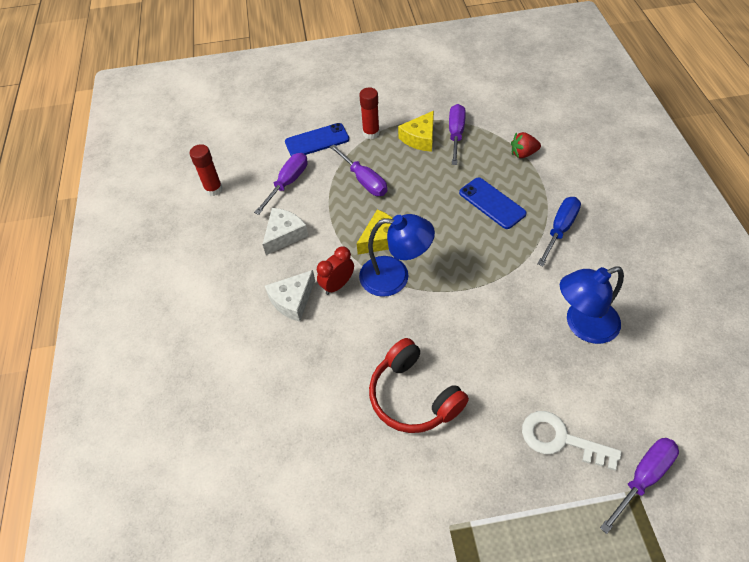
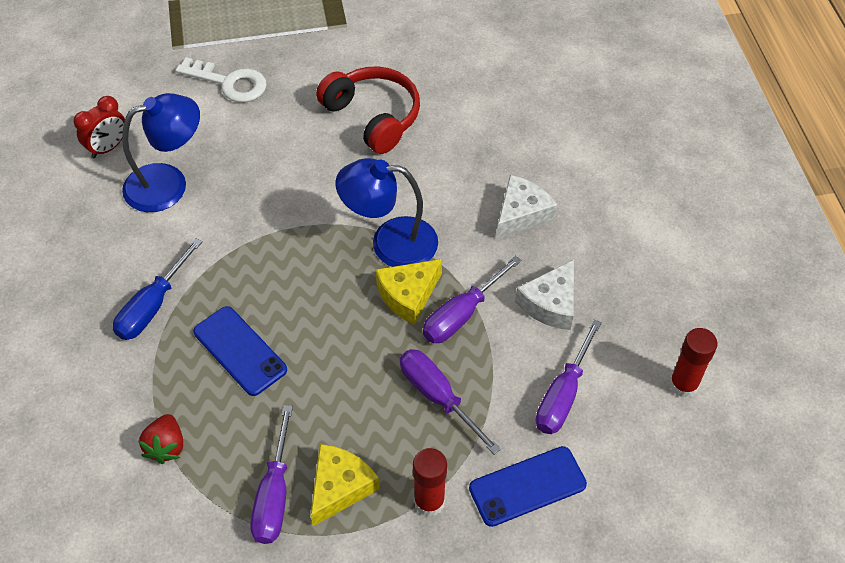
camera: 175 degrees right, 0 degrees up
red clock [317,247,354,295] -> red clock moved to [73,96,125,158]
red strawberry [511,132,541,158] -> red strawberry turned 105 degrees clockwise [138,414,183,464]
purple screwdriver [600,438,679,534] -> purple screwdriver moved to [423,256,521,343]

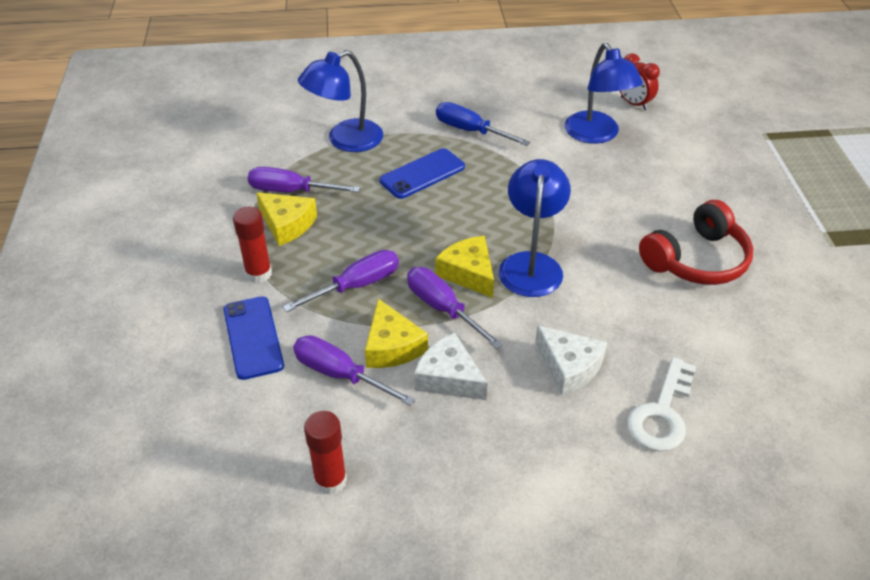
camera: 95 degrees right, 10 degrees down
red strawberry [138,414,183,464] -> blue lamp [298,50,383,152]
white key [175,57,267,102] -> white key moved to [627,357,696,452]
none -> yellow cheese [365,299,428,368]

